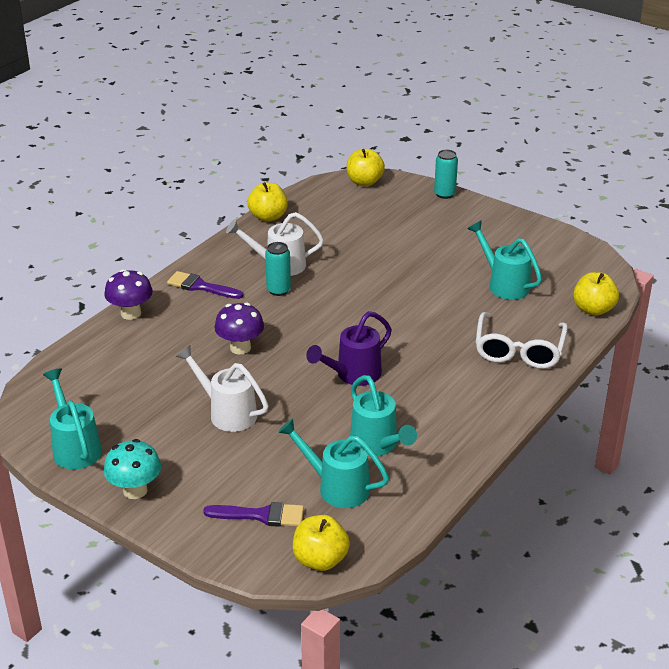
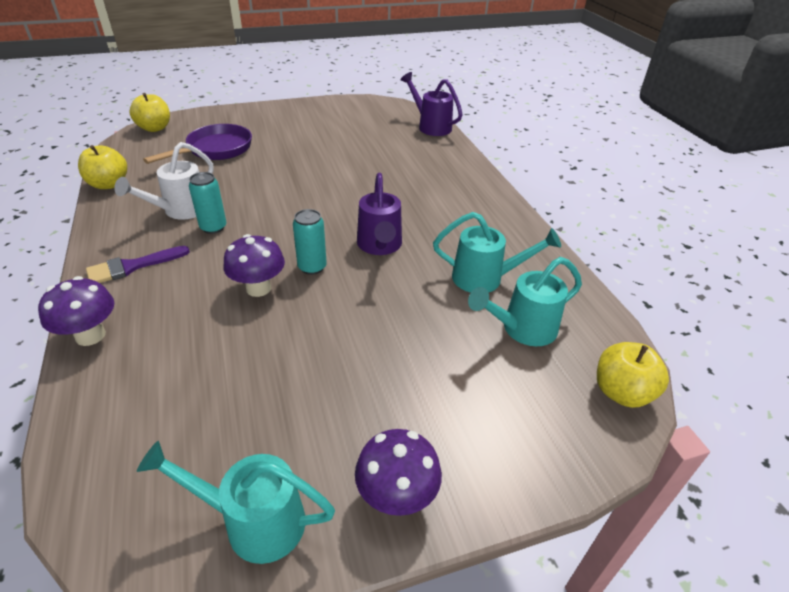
camera: 55 degrees left, 5 degrees up
turquoise mushroom [104,439,161,499] -> purple mushroom [355,429,442,516]
white watering can [176,345,269,432] -> none
purple brush [203,502,304,527] -> none
turquoise can [434,149,458,199] -> turquoise can moved to [293,209,327,275]
turquoise watering can [468,220,542,300] -> none
white glasses [476,312,568,369] -> none
yellow apple [573,272,619,316] -> purple watering can [401,72,463,136]
none -> purple pan [143,124,252,164]

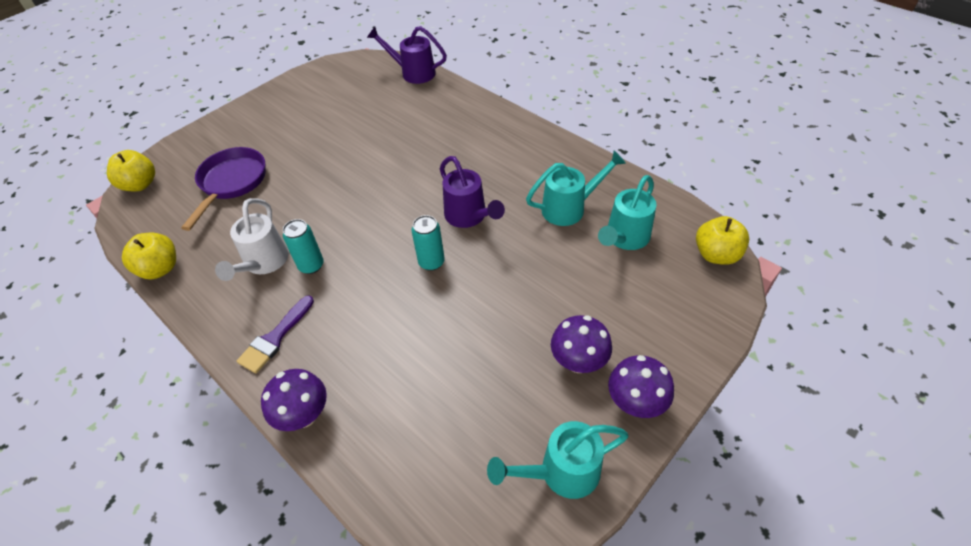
camera: 25 degrees left, 10 degrees up
purple mushroom [223,234,285,297] -> purple mushroom moved to [551,315,612,373]

